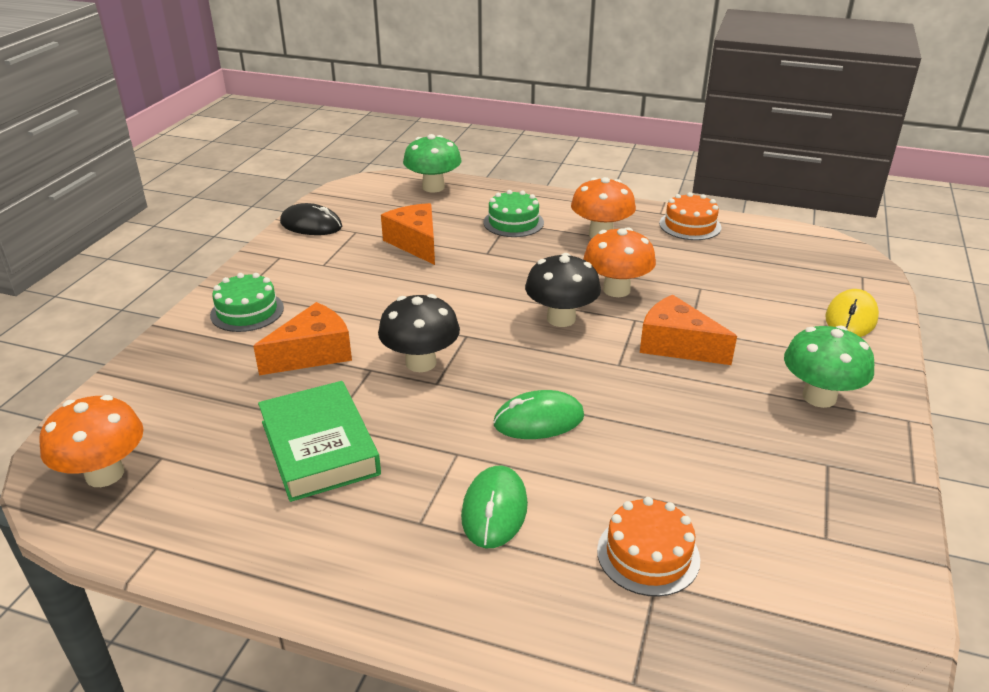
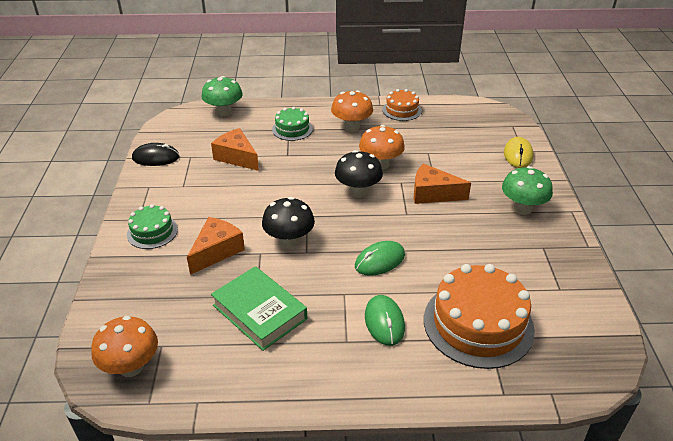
camera: 20 degrees left, 5 degrees up
orange cake [597,497,700,597] -> orange cake [424,264,535,369], size x1.89

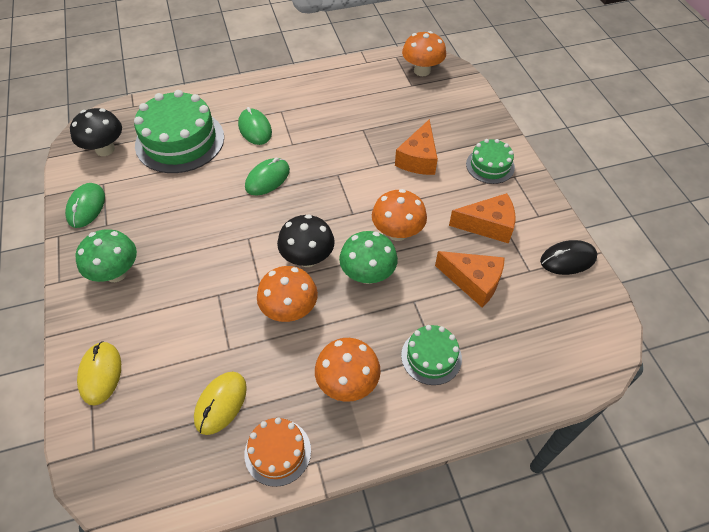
camera: 165 degrees right, 15 degrees up
green mushroom [202,76,243,117] -> green mushroom moved to [339,231,398,284]
green book [211,266,307,351] -> none
black mushroom [262,197,315,248] -> black mushroom moved to [70,108,122,156]
orange cheese [414,163,471,204] -> orange cheese moved to [449,193,515,244]
orange cake [424,264,535,369] -> green cake [134,90,224,173]
none -> green mouse [65,183,105,228]
none -> yellow mouse [194,372,247,435]
none -> orange mushroom [372,189,427,241]

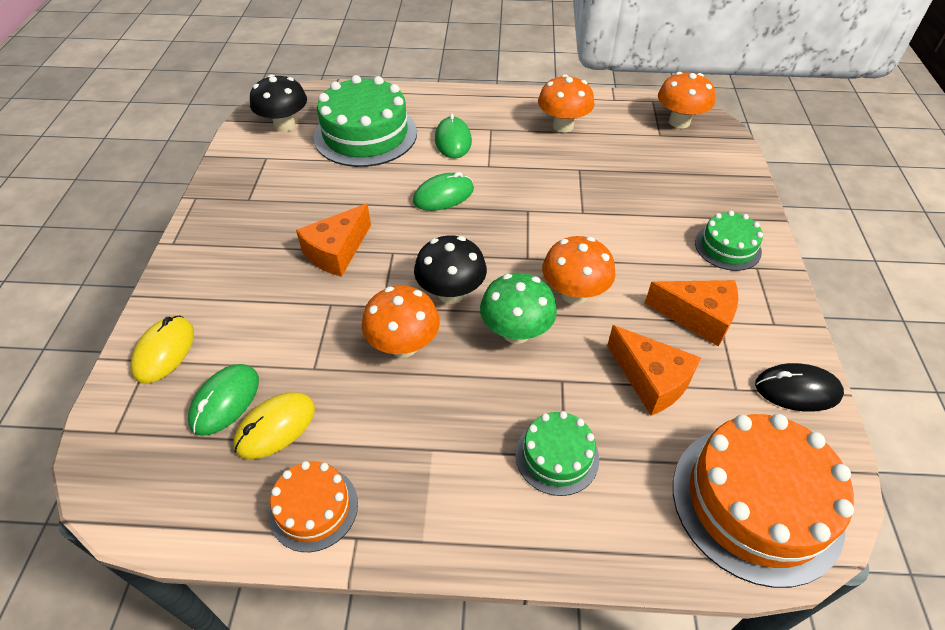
camera: 20 degrees right, 5 degrees down
green mouse [65,183,105,228] -> green mouse moved to [188,364,259,436]
green mushroom [75,229,137,282] -> none
orange mushroom [315,338,381,402] -> orange mushroom moved to [538,74,594,133]
orange cheese [395,119,438,175] -> orange cheese moved to [296,204,371,277]
none -> orange cake [673,414,854,588]

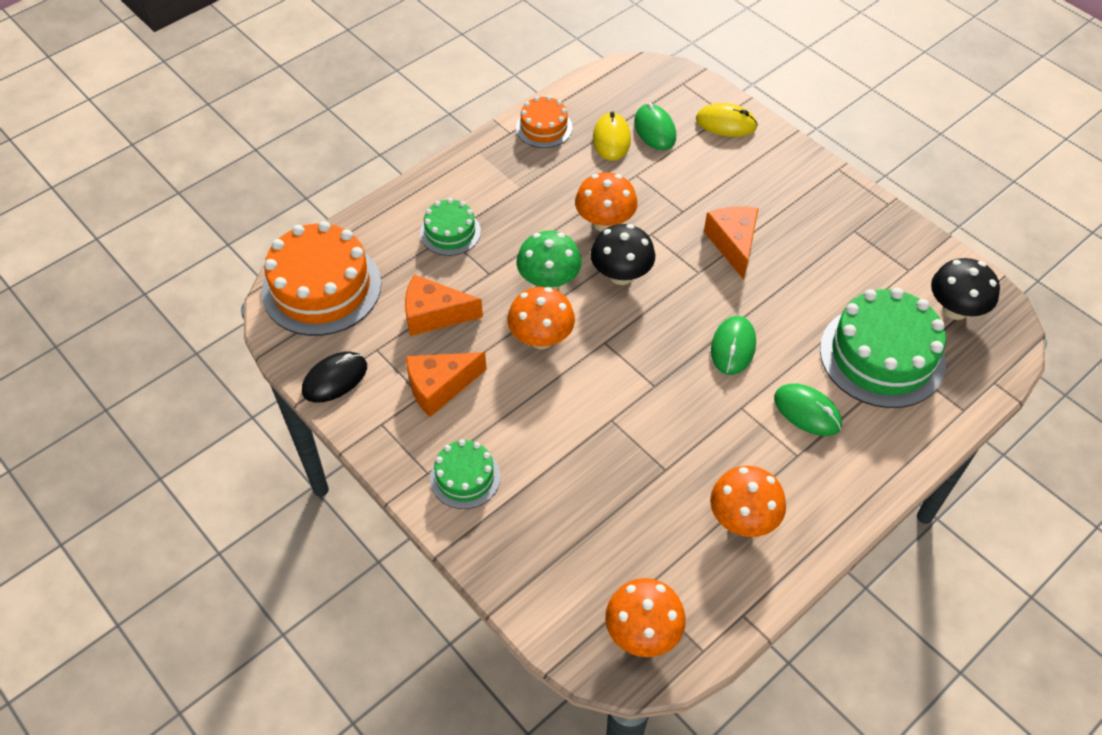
camera: 135 degrees right, 5 degrees up
yellow mouse [130,316,194,383] -> yellow mouse turned 45 degrees counterclockwise [696,103,758,137]

